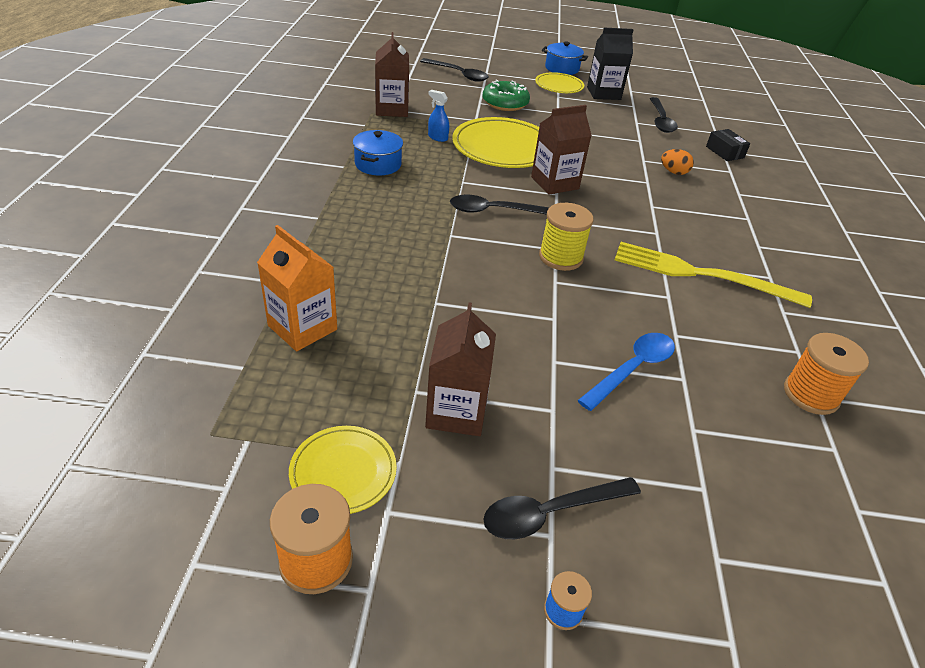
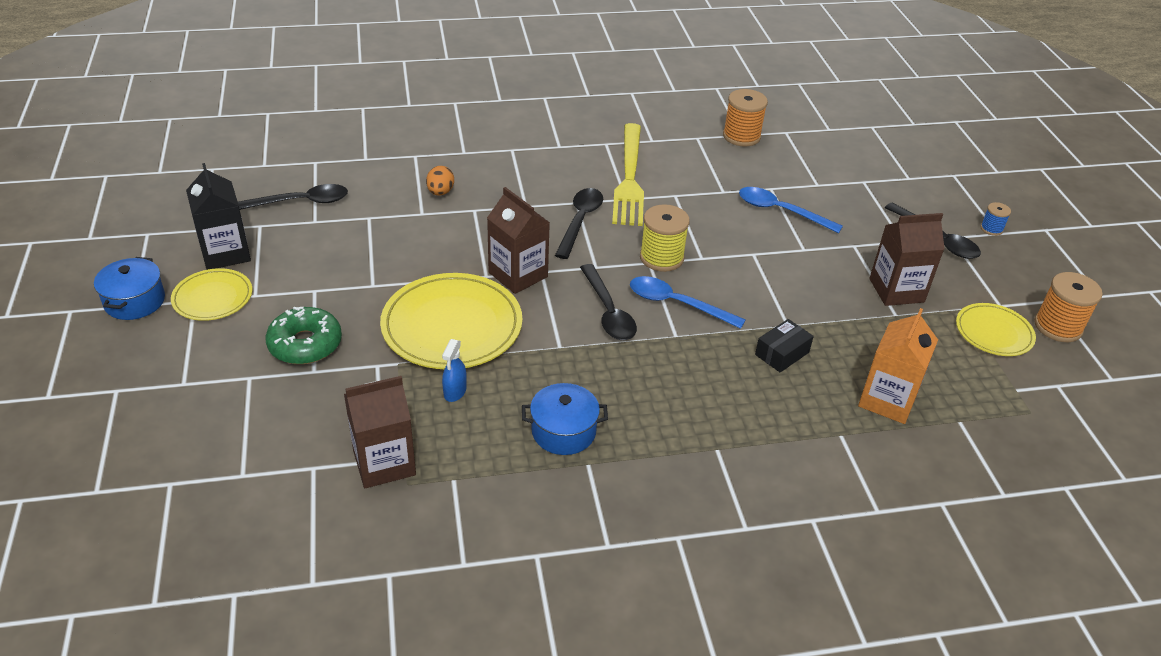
camera: 105 degrees left, 0 degrees up
black spoon [420,58,489,82] -> black spoon moved to [555,188,603,259]
black box [706,129,750,161] -> black box moved to [755,319,814,372]
none -> blue spoon [630,276,746,329]

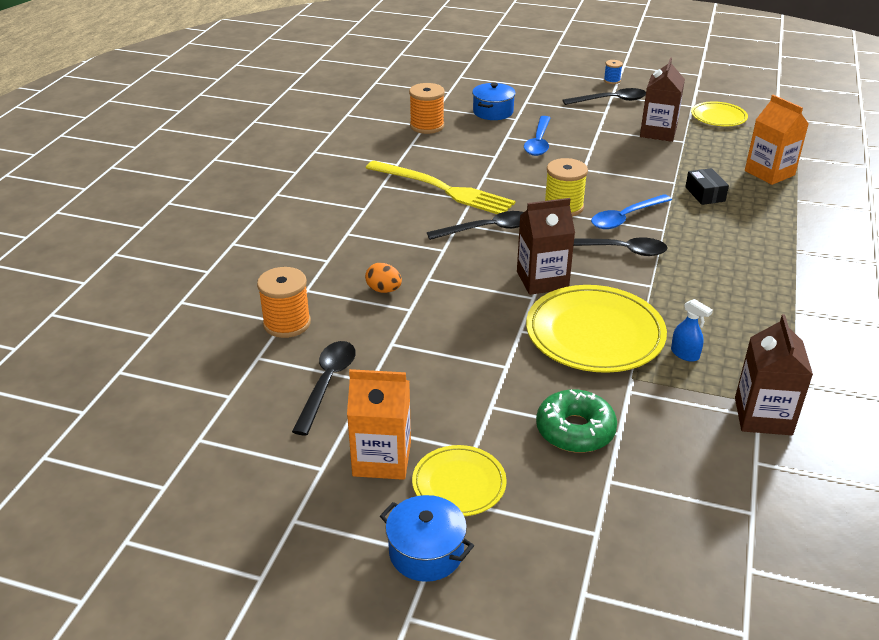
camera: 60 degrees left, 5 degrees down
black carton [186,163,251,270] -> orange carton [347,369,411,480]
blue pot [522,383,608,455] -> blue pot moved to [472,83,516,120]
black spoon [555,188,603,259] -> black spoon turned 120 degrees clockwise [427,211,524,240]
blue spoon [739,187,843,233] -> blue spoon turned 45 degrees counterclockwise [524,116,551,156]
orange spool [1034,272,1103,342] -> orange spool moved to [257,267,311,338]

